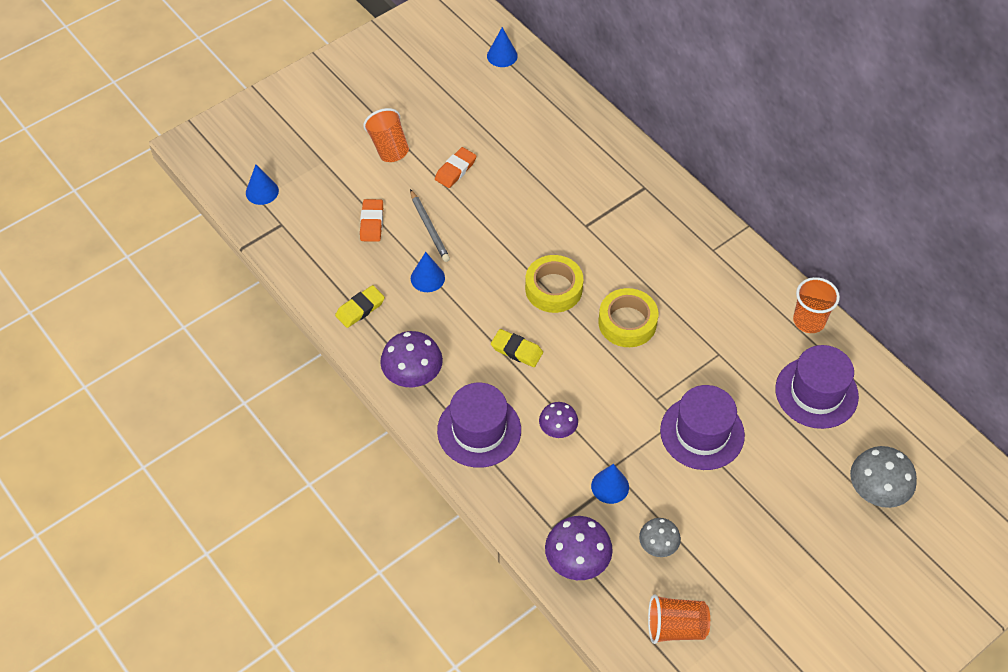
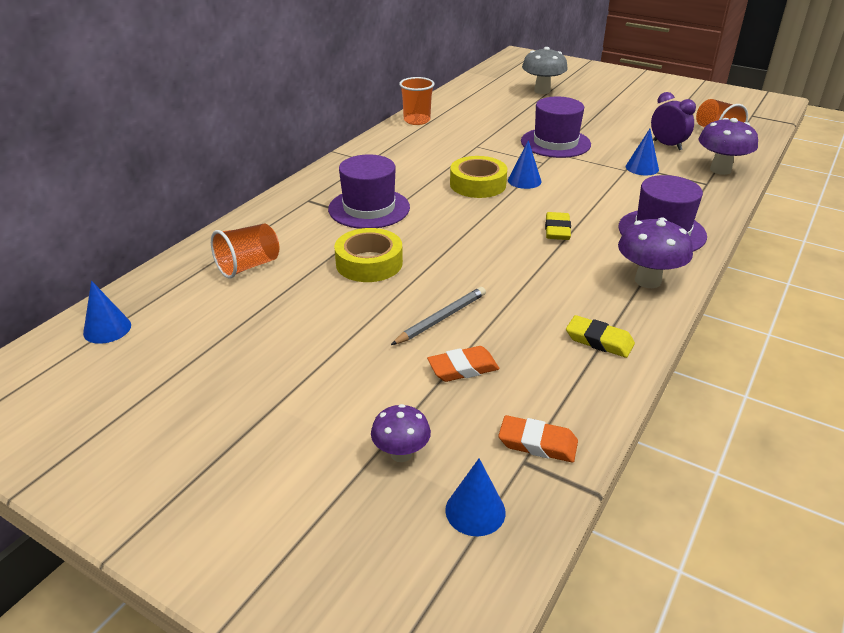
camera: 110 degrees left, 20 degrees down
orange cup [363,108,409,162] -> orange cup moved to [211,224,279,278]
blue cone [411,252,445,292] -> blue cone moved to [508,140,542,189]
orange eraser [435,147,476,188] -> orange eraser moved to [498,415,578,462]
yellow tape [525,255,583,313] -> yellow tape moved to [334,228,403,282]
purple mushroom [539,402,578,438] -> purple mushroom moved to [371,404,431,462]
grey mushroom [639,518,681,557] -> purple clock [651,92,696,150]
purple hat [775,345,859,429] -> purple hat moved to [328,154,410,229]

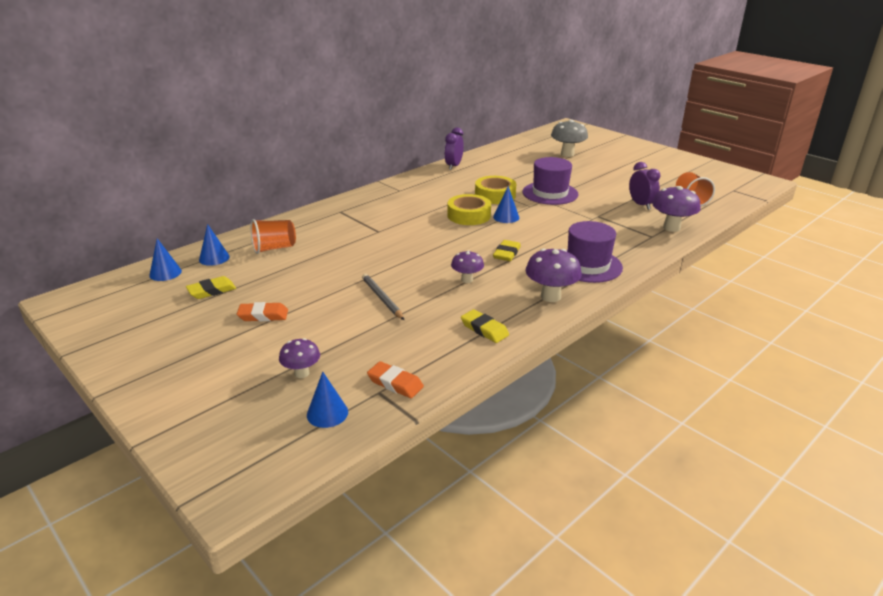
camera: 15 degrees right, 5 degrees down
purple hat [328,154,410,229] -> none
yellow tape [334,228,403,282] -> yellow tape moved to [475,176,516,204]
grey pencil [391,287,486,345] -> grey pencil turned 90 degrees counterclockwise [362,274,404,320]
orange cup [399,77,435,125] -> purple clock [445,127,464,170]
orange eraser [427,346,499,382] -> orange eraser moved to [237,302,288,322]
blue cone [626,129,659,175] -> blue cone moved to [199,224,230,266]
none -> yellow eraser [186,276,236,299]
none -> purple mushroom [451,250,484,283]

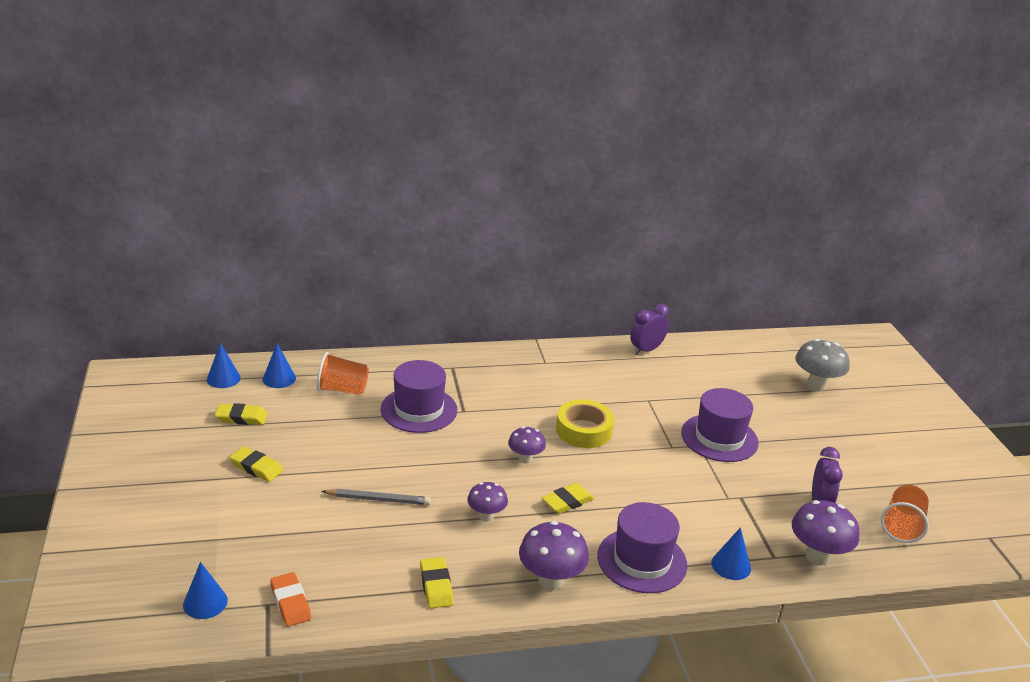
camera: 30 degrees right, 0 degrees up
orange eraser [237,302,288,322] -> yellow eraser [229,446,283,482]
purple mushroom [279,338,320,378] -> purple mushroom moved to [508,427,546,464]
grey pencil [362,274,404,320] -> grey pencil turned 90 degrees clockwise [321,489,431,505]
yellow tape [475,176,516,204] -> none
blue cone [493,186,519,223] -> blue cone moved to [711,527,751,580]
none -> purple hat [381,360,457,433]

